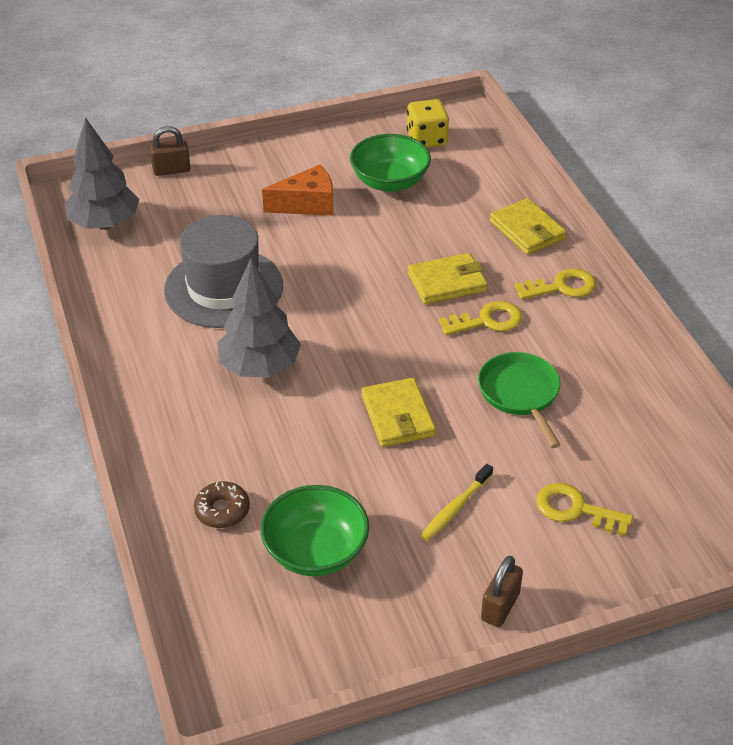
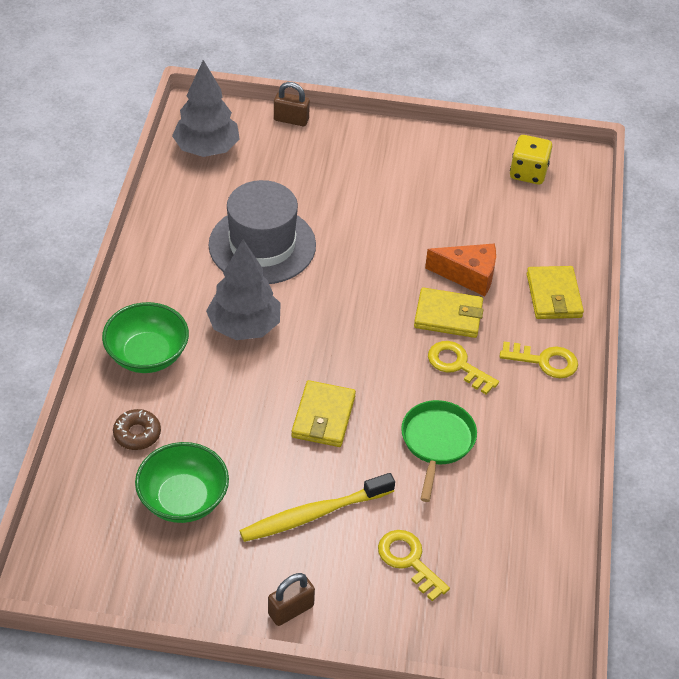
camera: 25 degrees right, 5 degrees up
orange cheese [262,165,333,216] -> orange cheese moved to [425,243,496,296]
green bowl [350,134,431,192] -> green bowl moved to [102,302,189,373]
yellow toothbrush [421,464,493,541] -> yellow toothbrush [239,473,395,542], size x1.65
yellow key [439,301,522,335] -> yellow key turned 150 degrees counterclockwise [428,341,499,395]

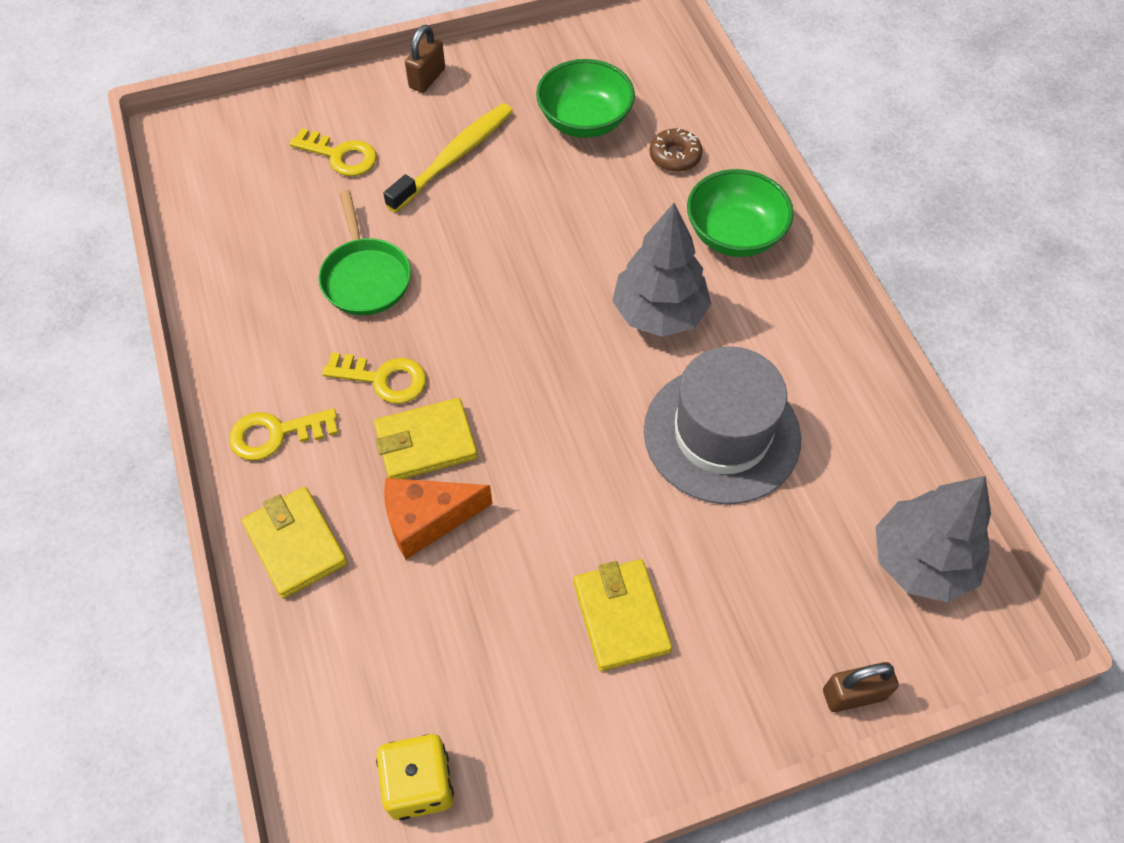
camera: 155 degrees right, 10 degrees up
yellow wallet [291,380,356,447] -> yellow wallet moved to [574,559,672,671]

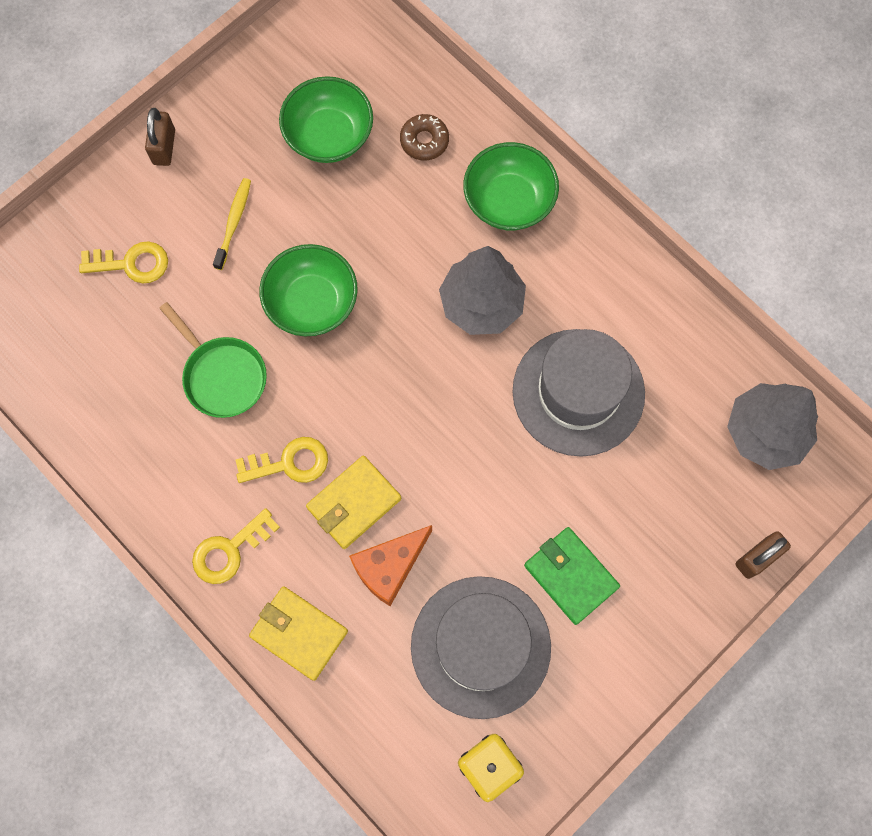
camera: 25 degrees left, 15 degrees up
yellow toothbrush [383,103,513,213] -> yellow toothbrush [213,178,251,270], size x0.60
yellow wallet [574,559,672,671] -> green wallet [524,527,620,625]
none -> green bowl [259,244,358,336]
none -> grey hat [411,576,551,719]

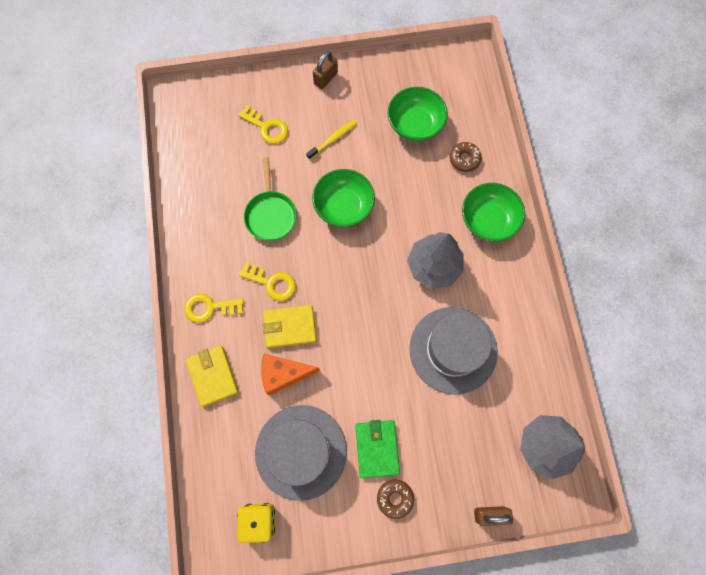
camera: 35 degrees right, 0 degrees up
none -> brown donut [377,479,414,519]

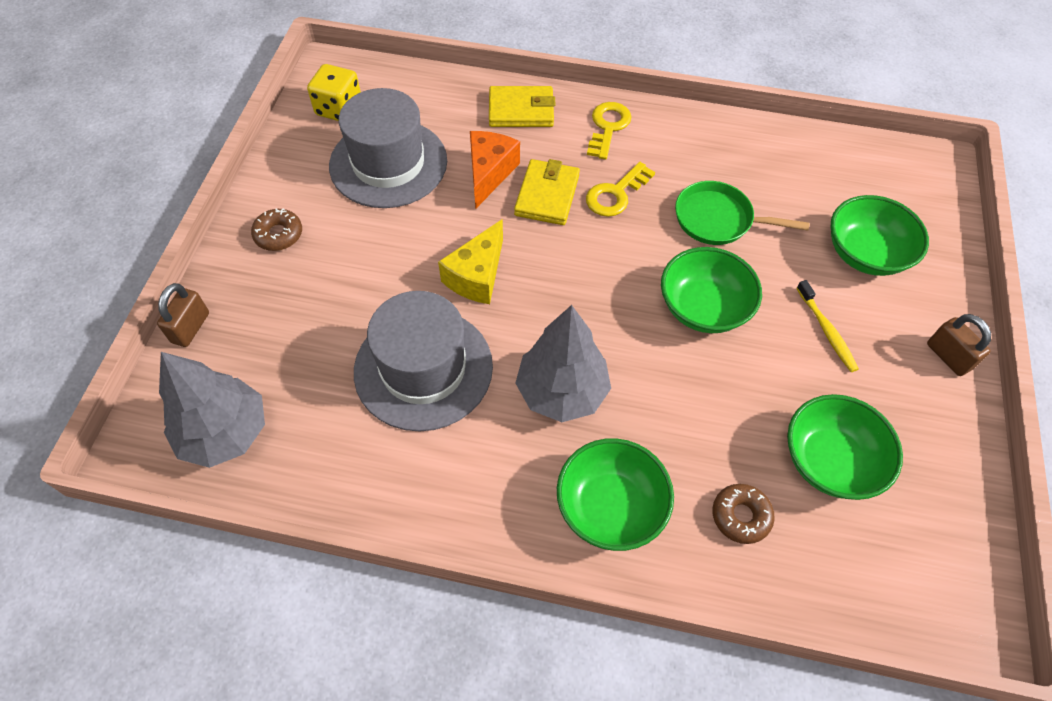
camera: 110 degrees right, 15 degrees down
yellow key [238,105,288,144] -> green bowl [831,195,929,276]
green wallet [355,420,400,478] -> none
none -> yellow cheese [438,219,503,304]

